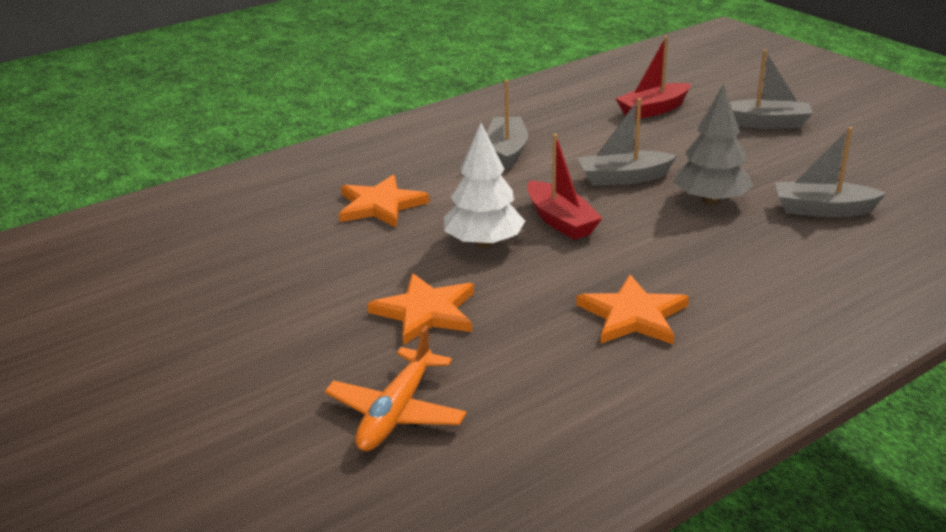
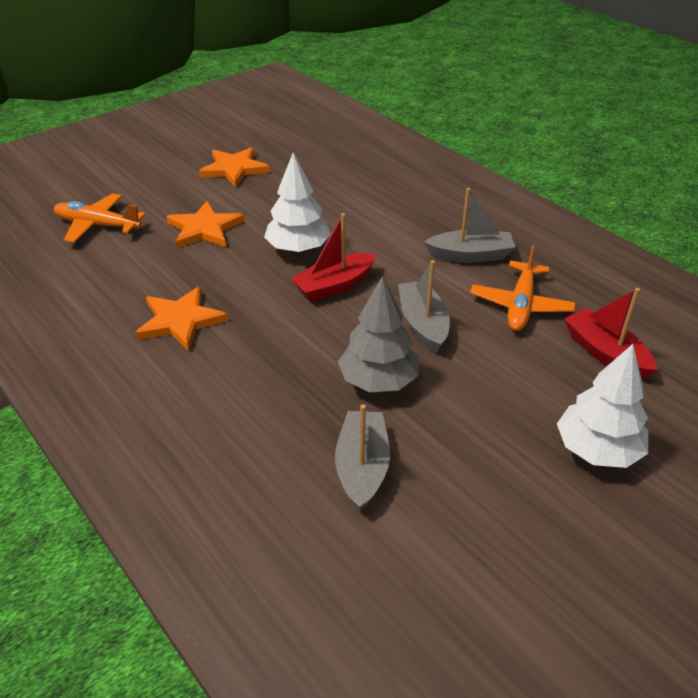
camera: 85 degrees right, 10 degrees up
orange star [339,175,430,227] -> orange star moved to [199,147,270,187]
grey boat [730,50,813,129] -> white tree [557,344,648,468]
none -> orange plane [470,245,575,331]

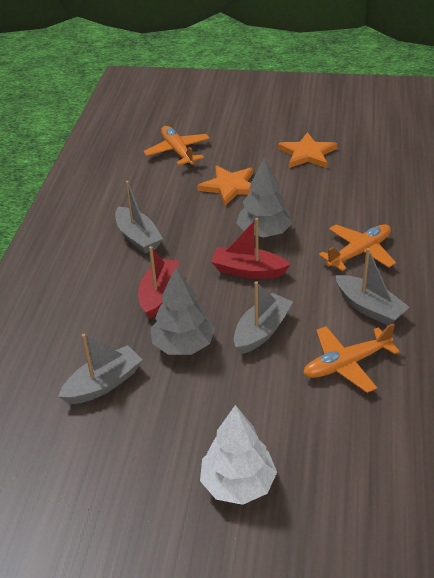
camera: 50 degrees right, 0 degrees up
orange star [135,286,228,351] -> grey boat [115,181,163,253]
white tree [264,152,331,253] -> grey tree [236,157,292,237]
red boat [564,288,657,380] -> red boat moved to [138,246,179,319]
none -> orange plane [319,224,396,271]

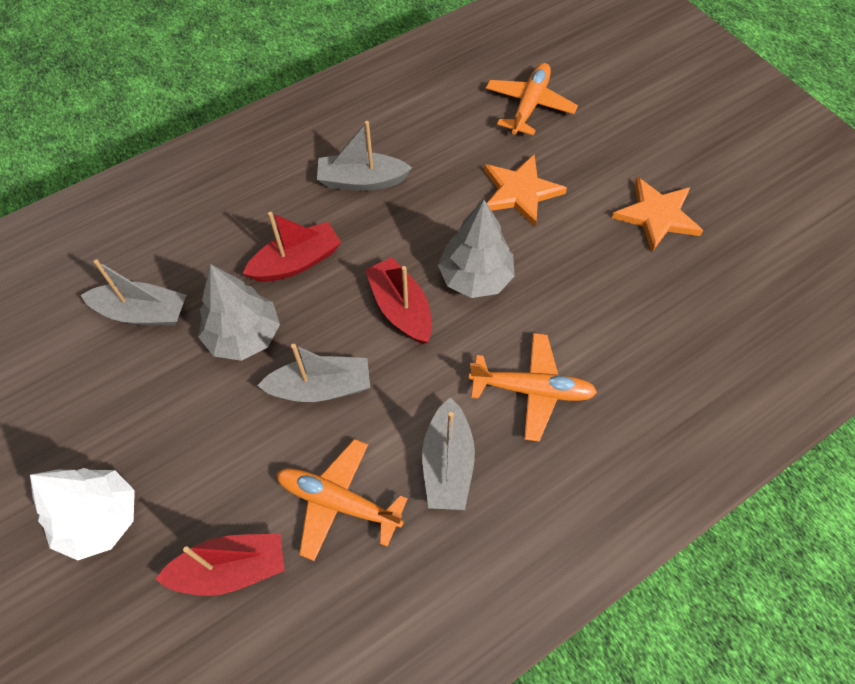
camera: 45 degrees right, 20 degrees up
grey boat [115,181,163,253] -> grey boat turned 75 degrees clockwise [317,121,412,191]
none -> red boat [155,534,285,596]

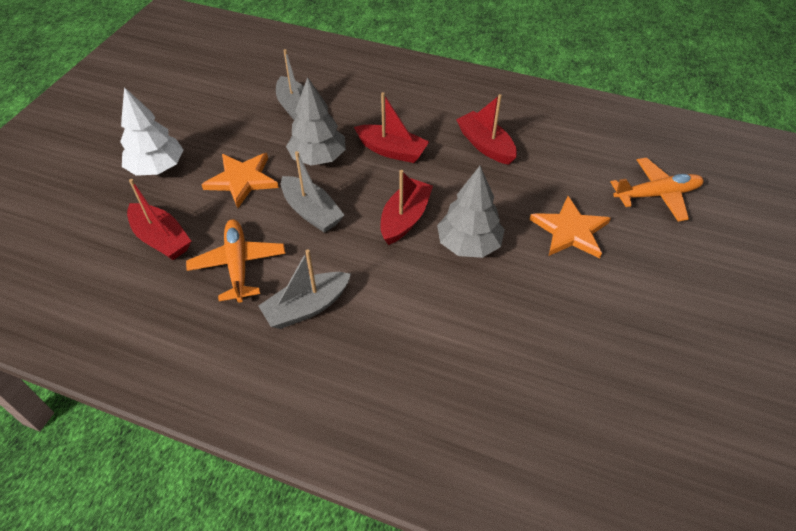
camera: 55 degrees right, 10 degrees down
grey boat [317,121,412,191] -> red boat [456,94,517,165]
orange plane [469,333,597,442] -> none
orange star [612,177,703,252] -> orange star moved to [201,153,279,208]

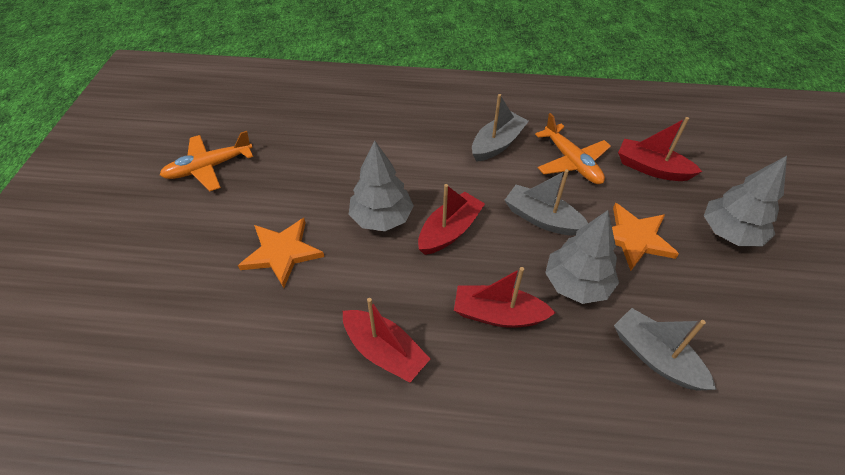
camera: 165 degrees right, 0 degrees up
white tree [120,87,183,176] -> grey tree [704,156,787,246]
red boat [380,170,433,245] -> red boat turned 150 degrees counterclockwise [418,184,485,255]
orange plane [610,158,704,222] -> orange plane moved to [160,131,253,191]

